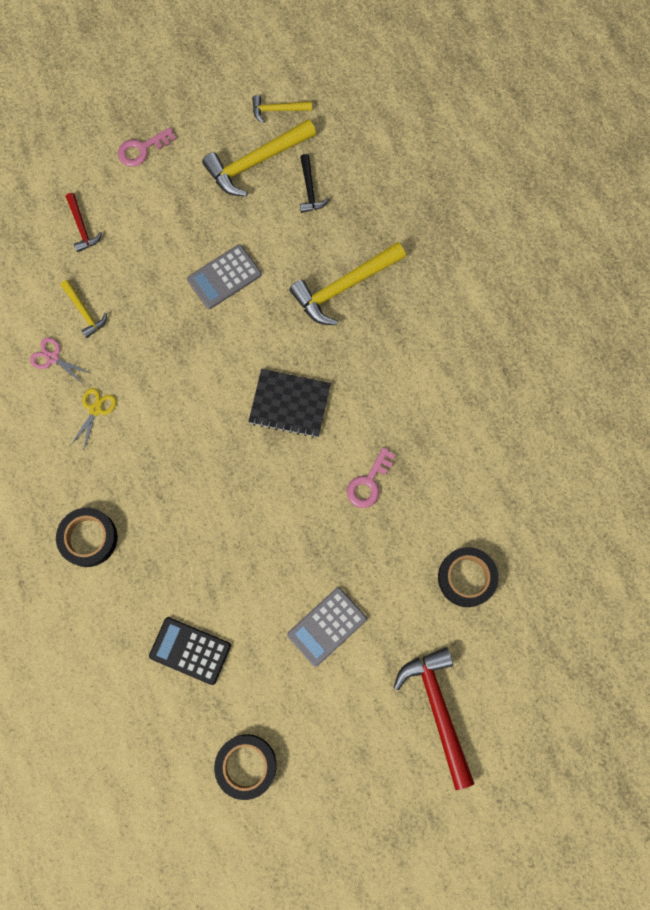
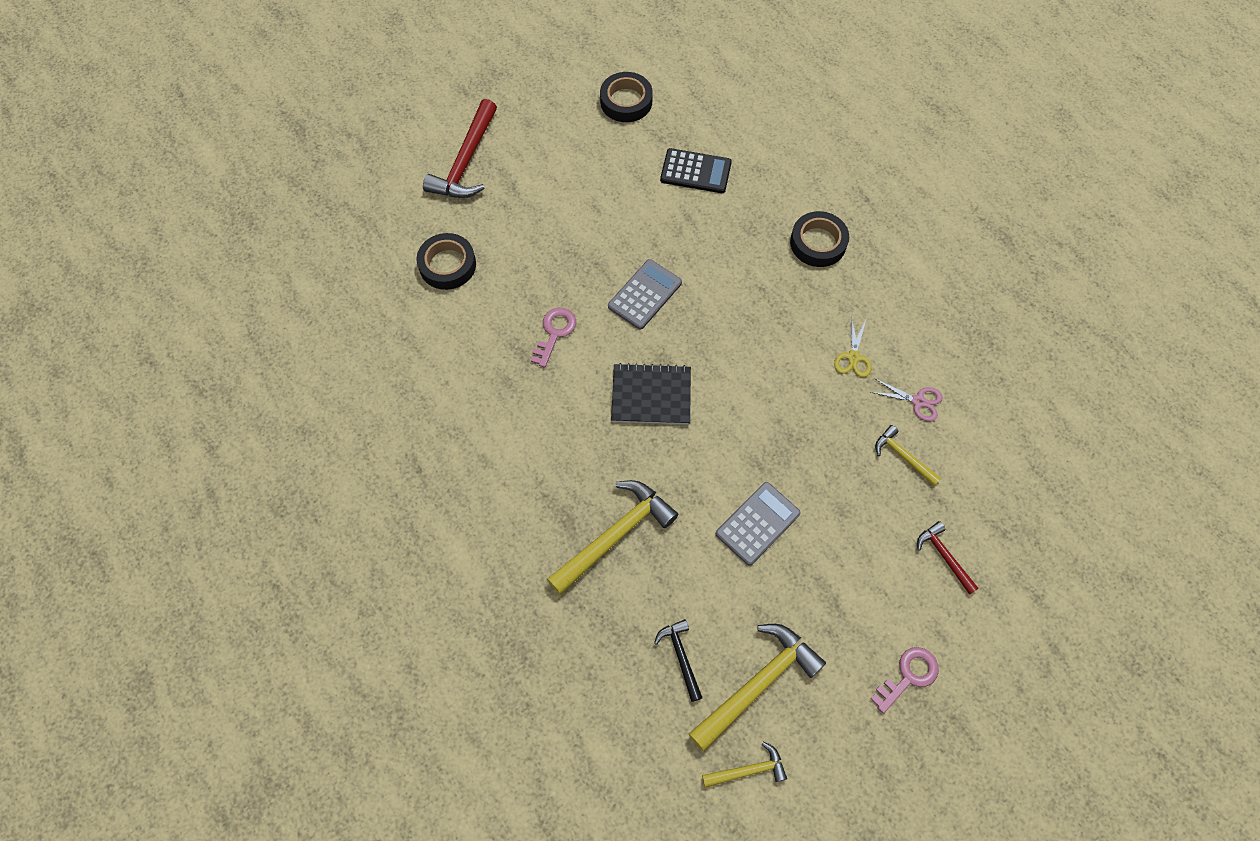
camera: 170 degrees right, 10 degrees down
grey calculator [287,587,367,667] -> grey calculator moved to [608,259,682,330]
red hammer [394,647,475,790] -> red hammer turned 45 degrees clockwise [423,99,497,198]

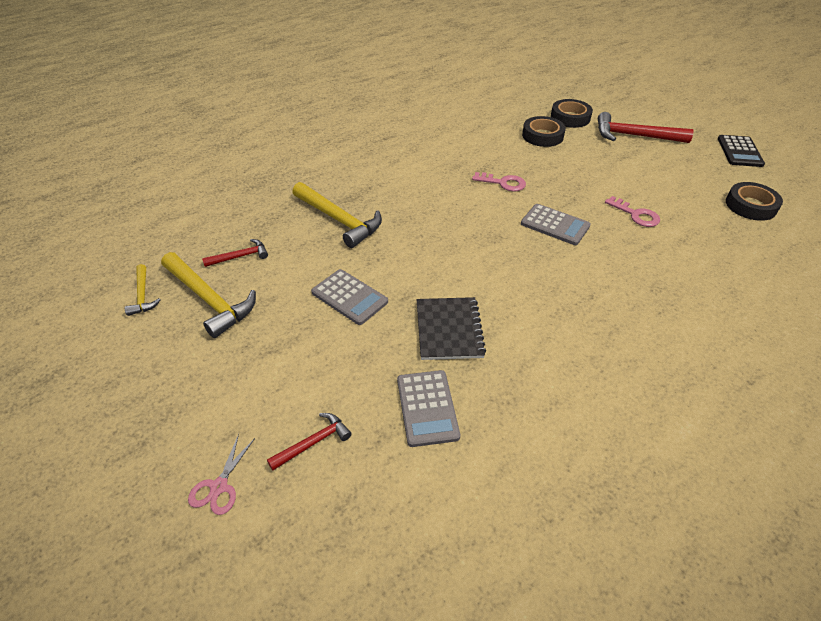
camera: 85 degrees right, 20 degrees down
black notebook [611,363,691,425] -> black notebook moved to [416,297,486,360]
black hammer [654,619,702,702] -> red hammer [202,239,268,267]
black calculator [660,148,732,193] -> black calculator moved to [718,135,765,167]
black tape [790,211,849,267] -> black tape moved to [551,99,593,128]
yellow scissors [834,316,872,377] -> none
pink scissors [870,379,943,422] -> pink scissors moved to [188,434,255,515]
pink key [871,647,939,714] -> pink key moved to [605,196,660,227]
yellow hammer [875,425,941,486] -> grey calculator [397,370,460,447]

